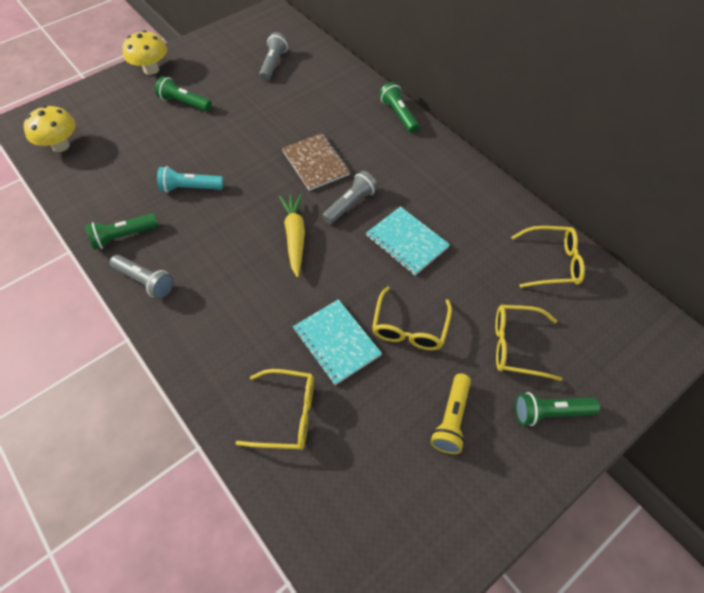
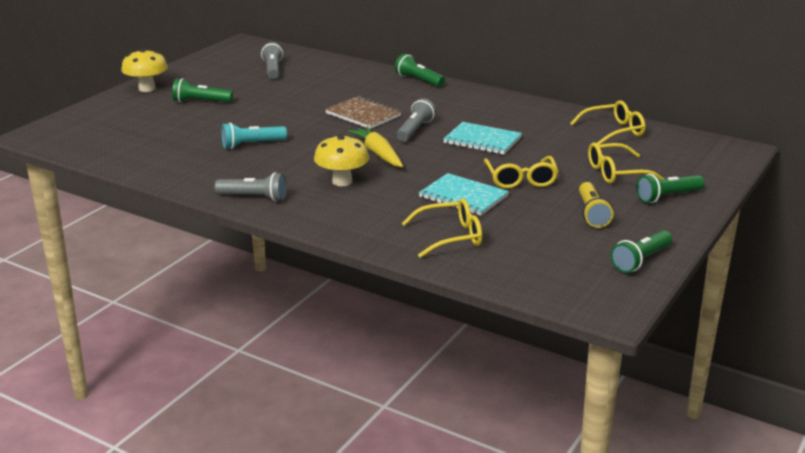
camera: 20 degrees left, 30 degrees down
yellow mushroom [23,106,76,152] -> yellow mushroom moved to [314,135,369,186]
green flashlight [85,214,158,250] -> green flashlight moved to [610,230,672,273]

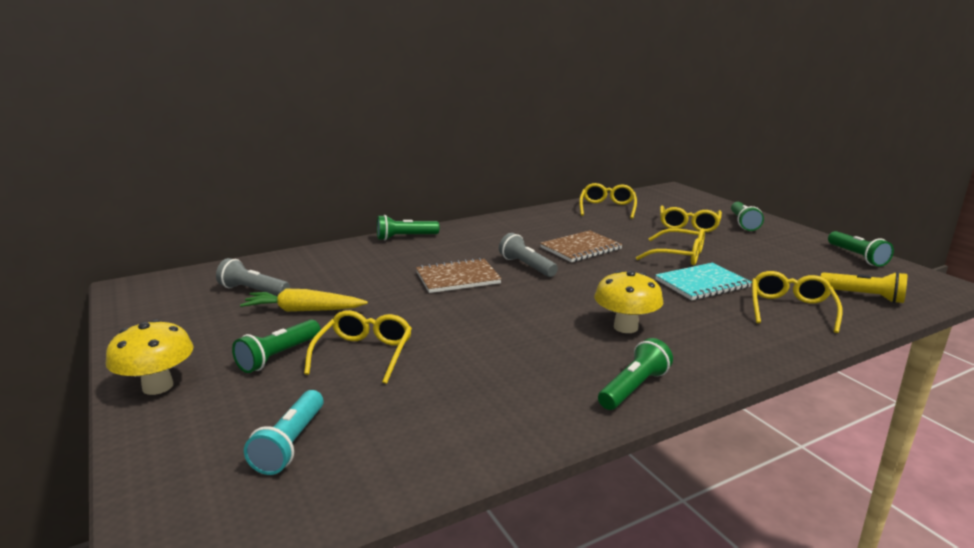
camera: 60 degrees left, 5 degrees down
grey flashlight [215,172,287,202] -> green flashlight [598,338,673,410]
turquoise flashlight [222,123,287,149] -> turquoise flashlight moved to [244,390,324,475]
yellow carrot [347,126,403,167] -> yellow carrot moved to [240,289,368,312]
turquoise notebook [443,122,522,155] -> brown notebook [540,230,623,262]
yellow flashlight [579,182,614,228] -> yellow flashlight moved to [821,272,907,303]
none -> yellow glasses [304,310,412,384]

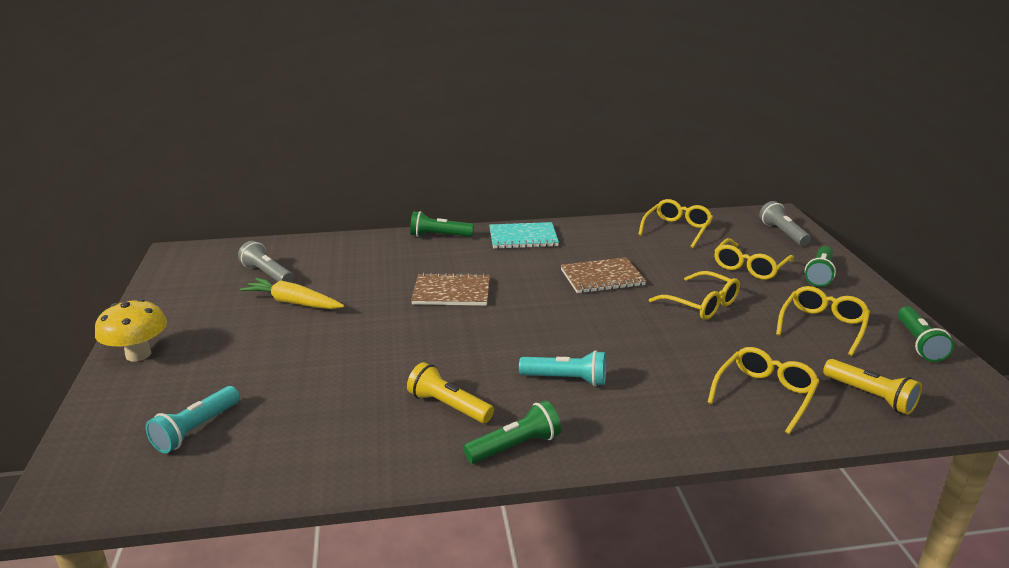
camera: 20 degrees right, 5 degrees up
green flashlight [232,320,321,373] -> none
yellow glasses [304,310,412,384] -> yellow glasses moved to [776,286,870,356]
grey flashlight [499,233,558,277] -> grey flashlight moved to [759,201,811,246]
yellow mushroom [594,271,663,333] -> turquoise flashlight [519,350,606,386]
turquoise notebook [655,263,752,300] -> turquoise notebook moved to [489,222,559,249]
none -> yellow flashlight [407,362,494,423]

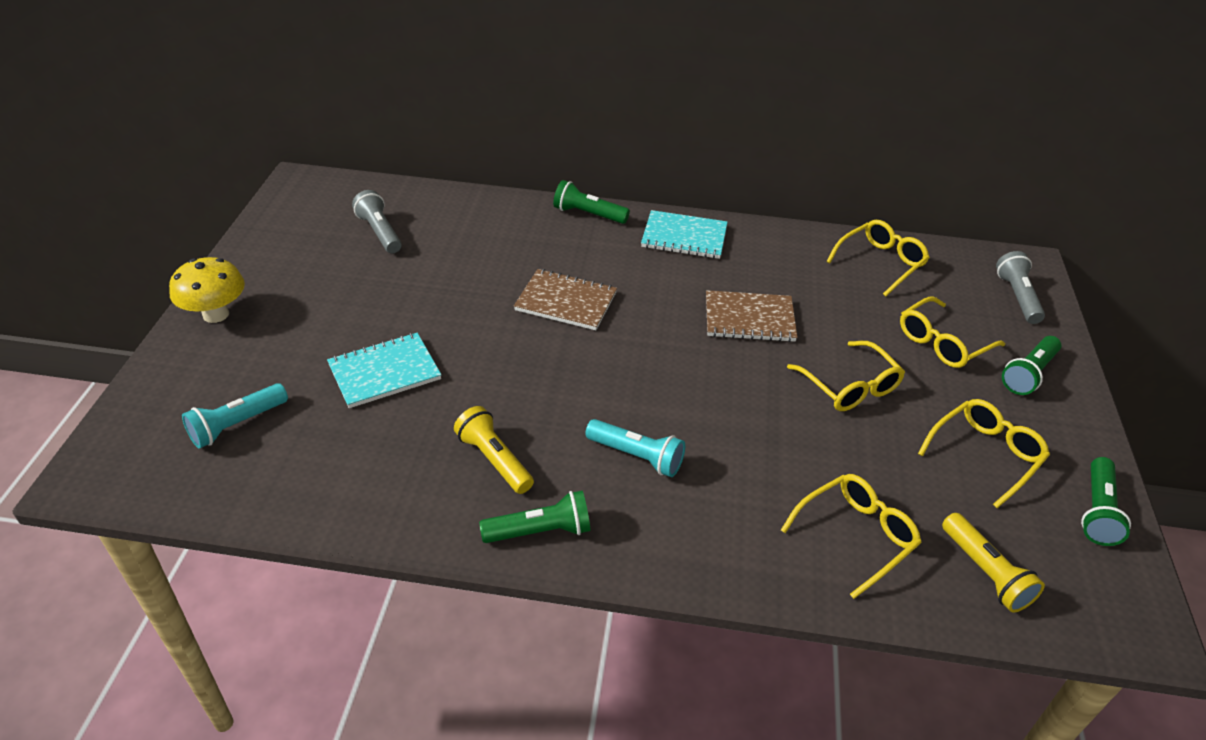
camera: 15 degrees right, 15 degrees up
yellow carrot [240,278,344,309] -> none
none -> turquoise notebook [327,333,442,408]

